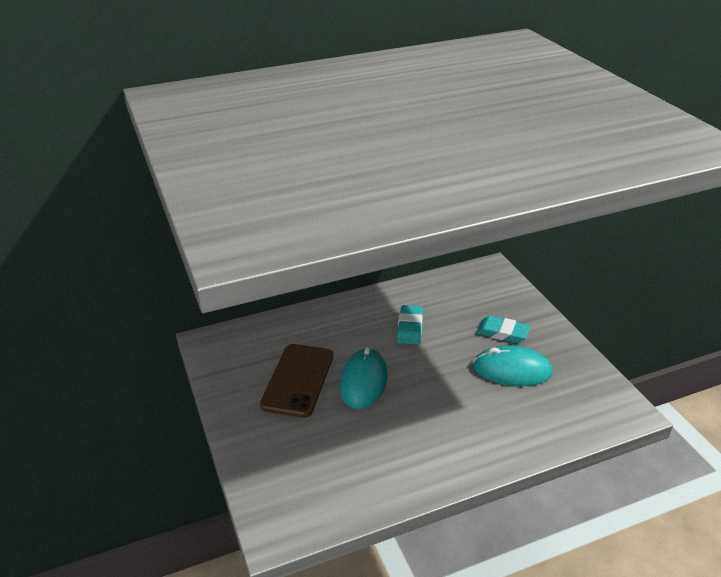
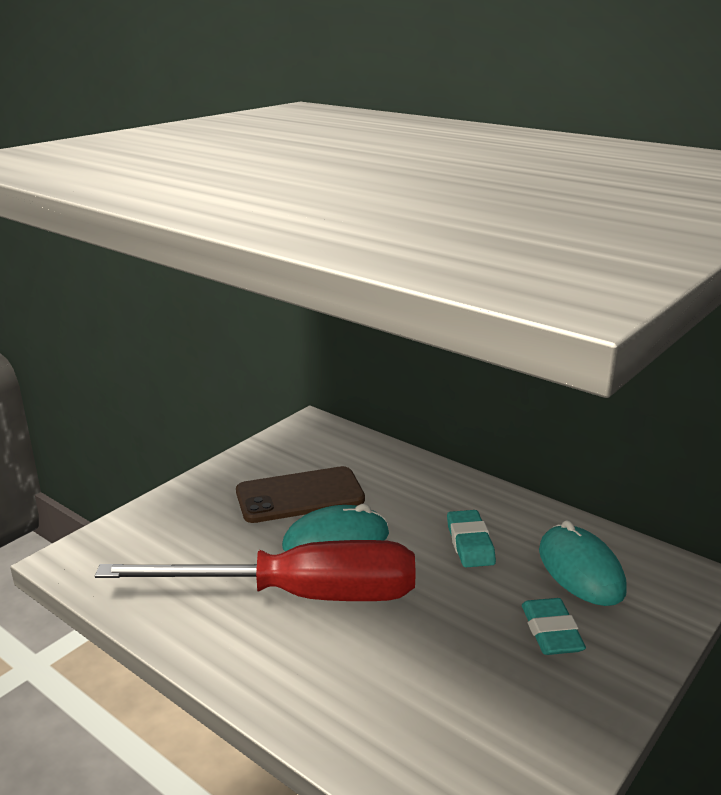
camera: 60 degrees right, 10 degrees down
turquoise eraser [397,305,423,345] -> turquoise eraser turned 75 degrees counterclockwise [447,510,496,567]
turquoise mouse [473,345,553,386] -> turquoise mouse moved to [539,520,627,606]
none -> red screwdriver [95,540,416,601]

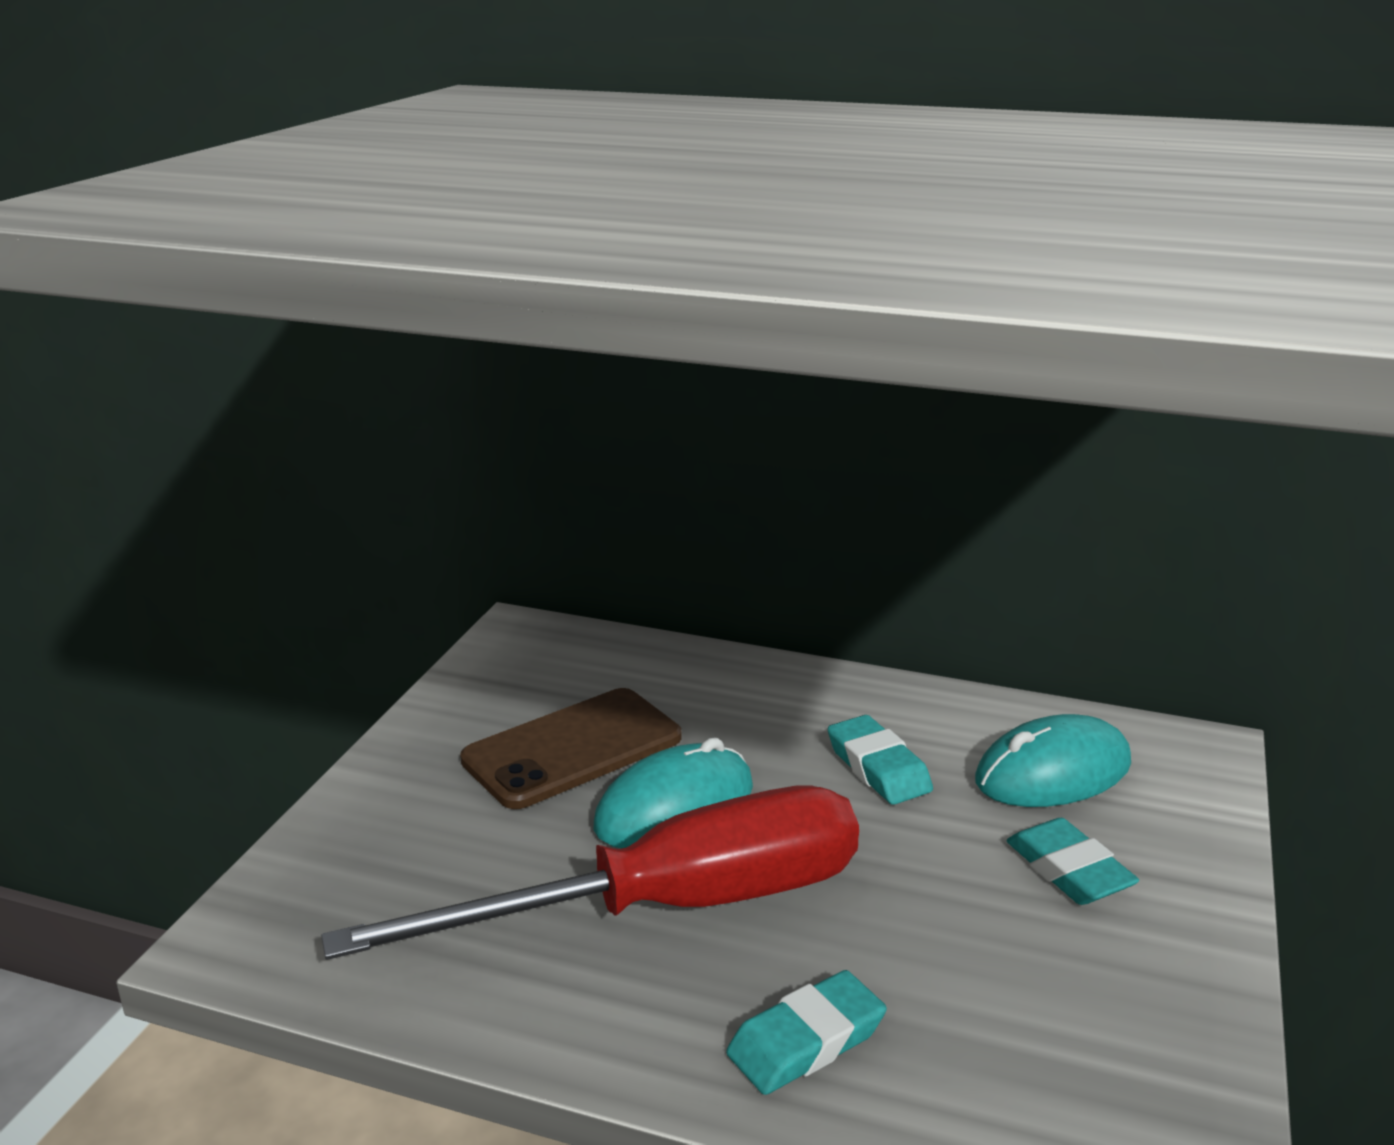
camera: 20 degrees left, 0 degrees up
turquoise mouse [539,520,627,606] -> turquoise mouse turned 75 degrees counterclockwise [975,714,1131,807]
none -> turquoise eraser [726,970,887,1095]

